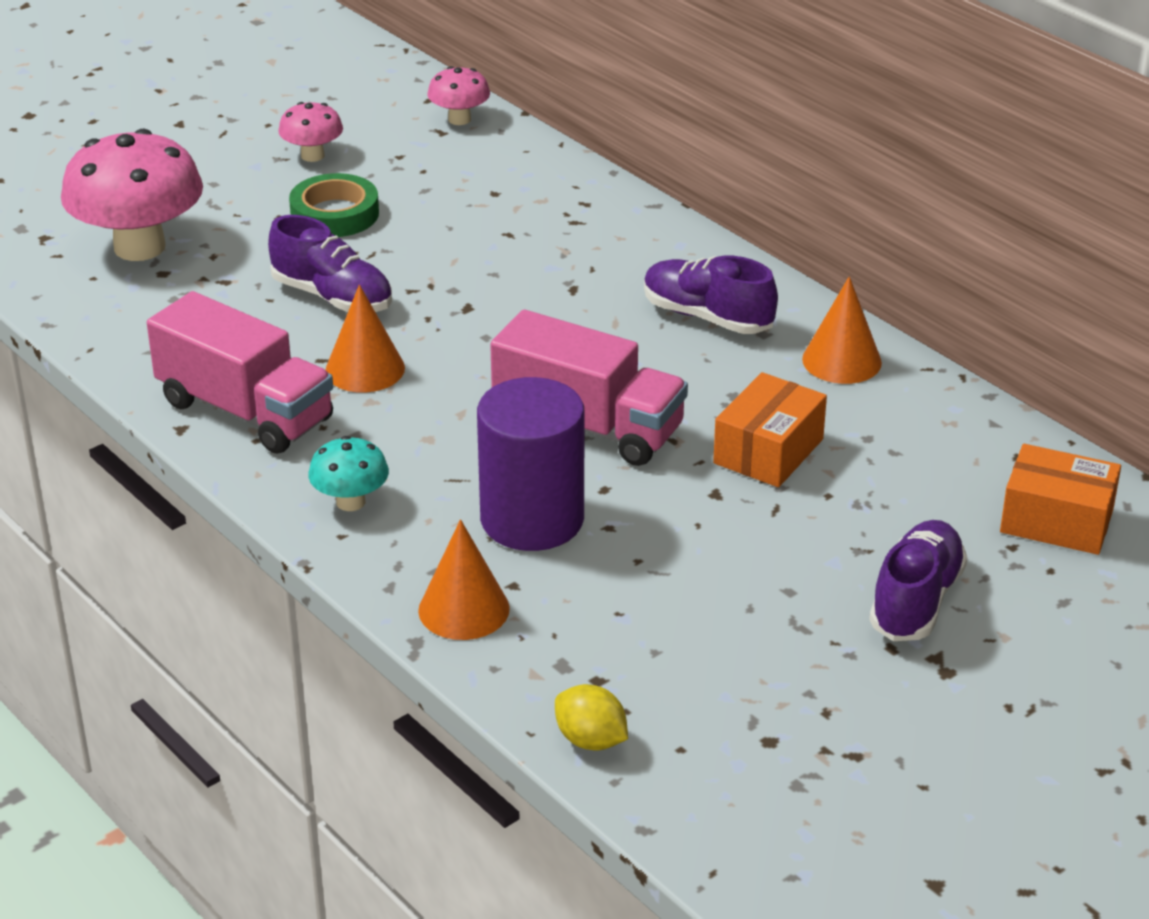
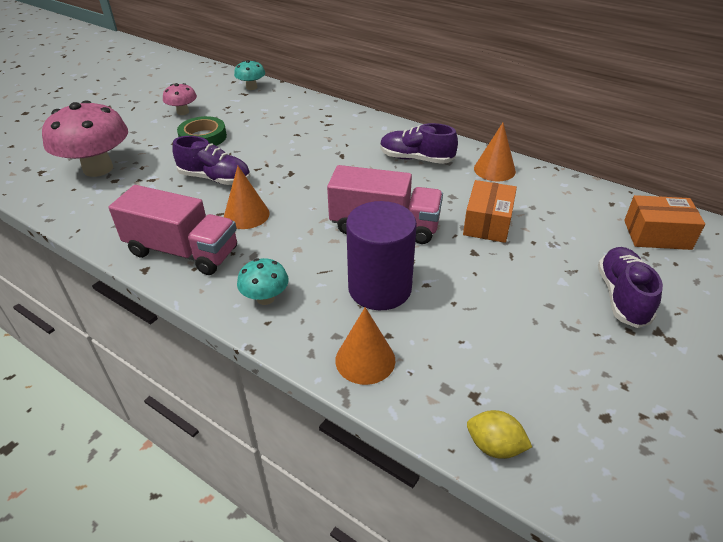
camera: 15 degrees left, 5 degrees up
pink mushroom [428,66,490,125] -> turquoise mushroom [234,60,265,90]

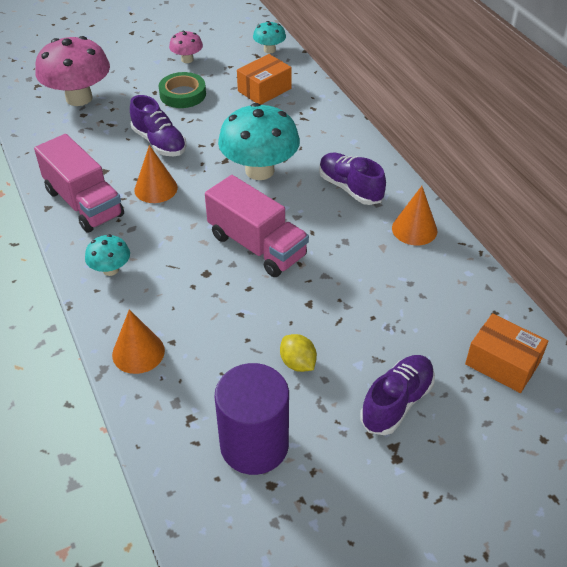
camera: 30 degrees right, 5 degrees up
purple cylinder [346,201,417,310] -> purple cylinder moved to [214,363,289,475]
orange box [463,180,517,243] -> orange box moved to [237,54,292,105]
yellow lemon [467,410,532,459] -> yellow lemon moved to [280,334,317,372]
none -> turquoise mushroom [218,103,300,180]

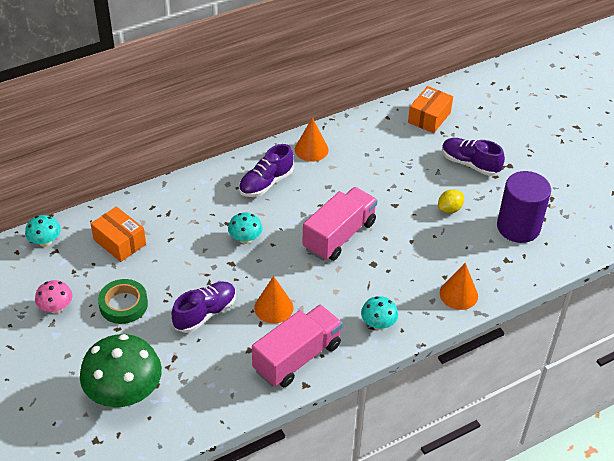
camera: 95 degrees left, 0 degrees up
pink mushroom [35,36,110,106] -> green mushroom [80,334,162,407]
turquoise mushroom [218,103,300,180] -> turquoise mushroom [228,213,262,244], size x0.49

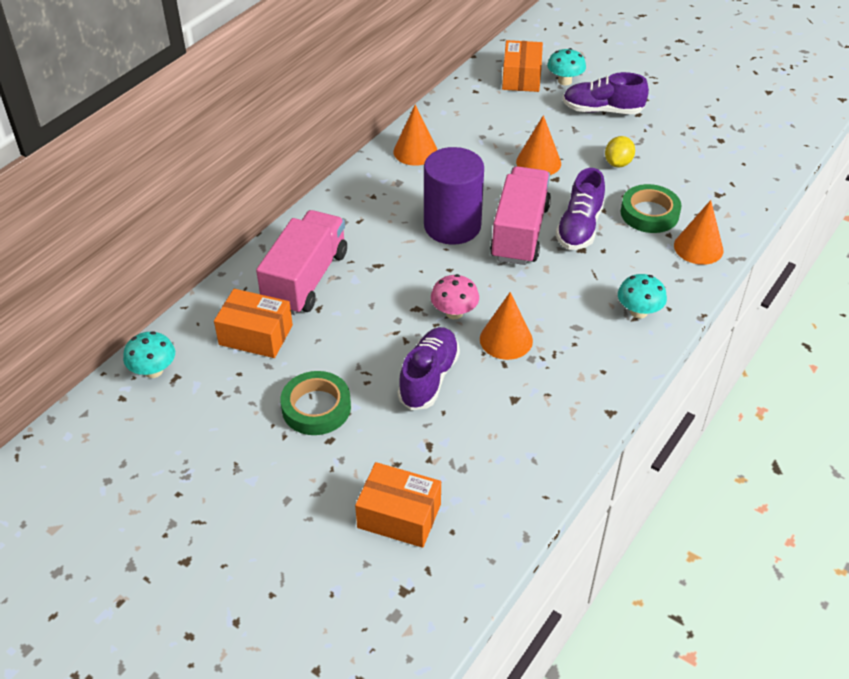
camera: 25 degrees left, 0 degrees up
pink mushroom [35,280,72,313] -> pink mushroom moved to [431,274,479,319]
green mushroom [80,334,162,407] -> orange box [355,462,441,548]
turquoise mushroom [228,213,262,244] -> turquoise mushroom moved to [547,48,586,85]
purple shoe [239,144,294,197] -> purple shoe moved to [556,168,605,250]
pink truck [252,305,343,387] -> pink truck moved to [256,210,347,315]
purple cylinder [497,171,551,243] -> purple cylinder moved to [424,147,484,245]
none -> orange cone [516,115,561,175]
none -> green tape [621,184,682,233]

